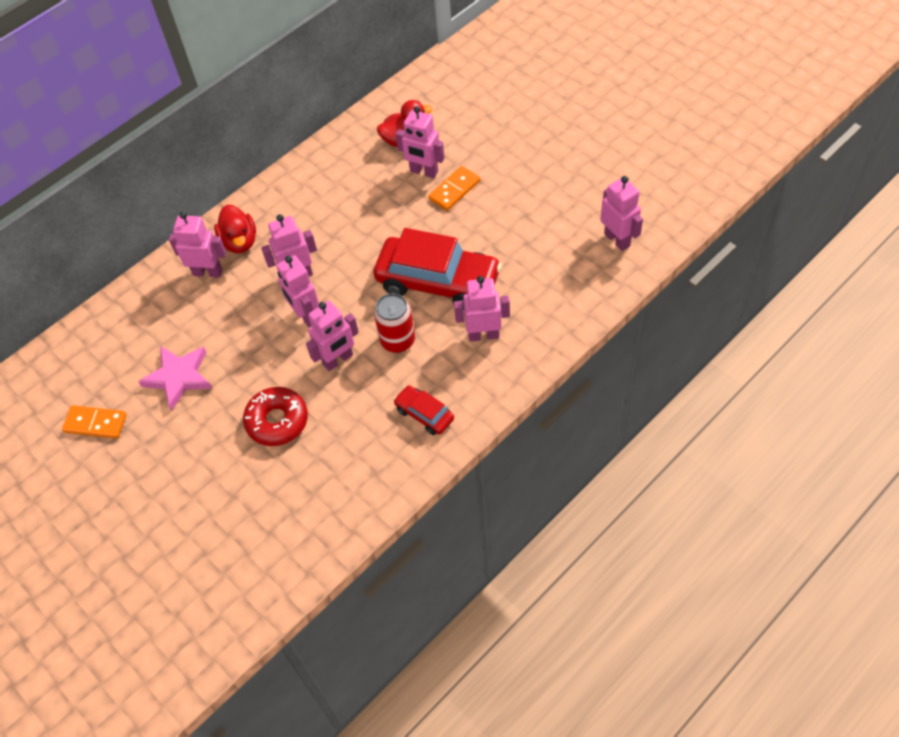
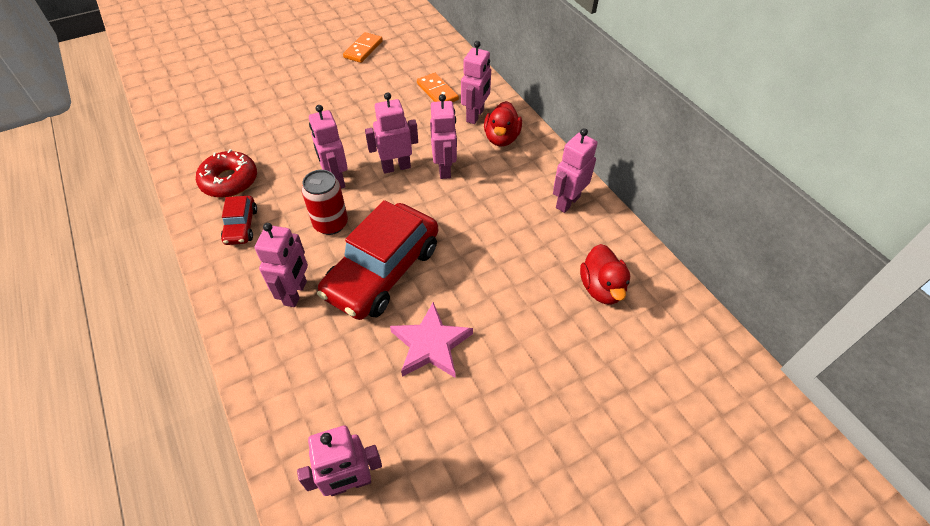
camera: 100 degrees right, 5 degrees down
pink star [138,346,212,411] -> pink star moved to [390,302,473,378]
red duck [214,205,256,253] -> red duck turned 75 degrees counterclockwise [484,101,522,147]
red donut [243,387,308,446] -> red donut moved to [196,149,257,198]
red car [393,385,454,435] -> red car turned 120 degrees clockwise [221,196,257,245]
pink robot [396,106,444,178] -> pink robot moved to [553,128,597,213]
orange domino [428,166,480,211] -> orange domino moved to [417,73,459,102]

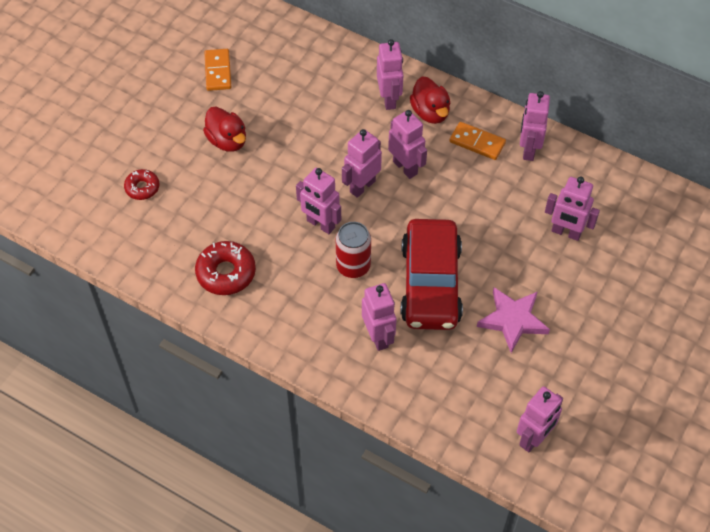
camera: 30 degrees left, 5 degrees up
red car [221,196,257,245] -> none
orange domino [417,73,459,102] -> orange domino moved to [449,122,506,160]
red duck [580,244,630,305] -> red duck moved to [203,107,246,152]
none -> red donut [124,169,160,200]
none -> pink robot [545,176,600,241]

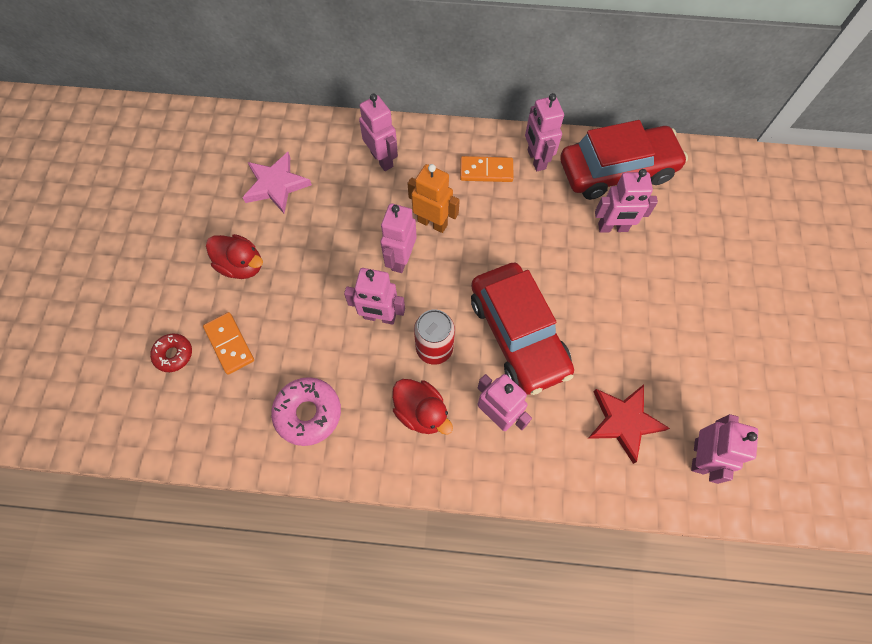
camera: 25 degrees left, 10 degrees up
red donut [195,241,256,295] -> pink donut [271,377,341,446]
orange domino [204,49,231,91] -> orange domino moved to [203,312,254,375]
pink robot [388,110,427,179] -> orange robot [408,164,460,233]
red duck [410,76,451,124] -> red duck moved to [392,379,453,435]
pink star [477,287,550,353] -> pink star moved to [242,152,312,213]
none -> red car [560,120,688,200]
none -> red star [588,384,670,464]

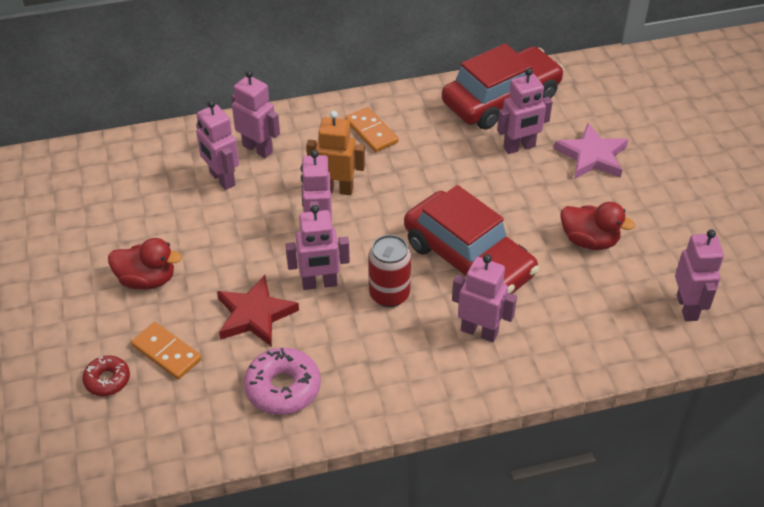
camera: 20 degrees left, 20 degrees down
pink star [242,152,312,213] -> pink star moved to [554,123,629,179]
red duck [392,379,453,435] -> red duck moved to [560,202,635,250]
orange domino [460,156,514,182] -> orange domino turned 75 degrees clockwise [345,107,398,152]
pink robot [525,93,564,171] -> pink robot moved to [196,100,239,190]
red star [588,384,670,464] -> red star moved to [217,275,299,347]

